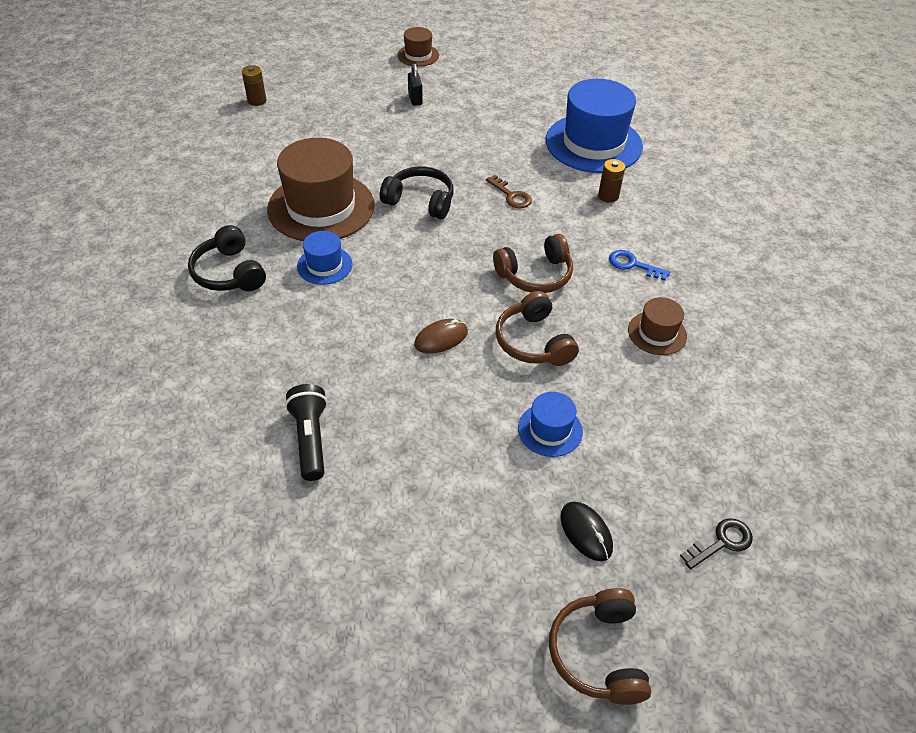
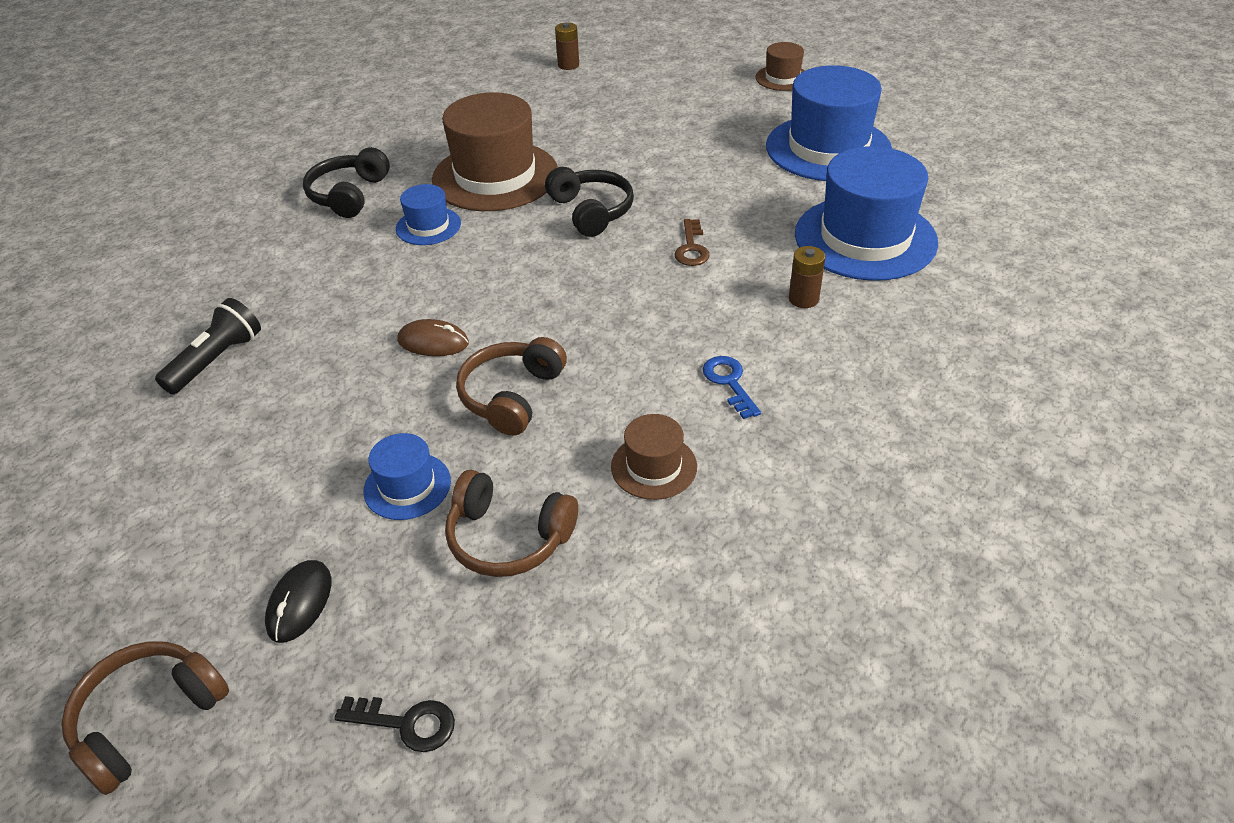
camera: 45 degrees right, 5 degrees down
black padlock [408,63,423,106] -> none
brown headphones [493,234,573,293] -> brown headphones moved to [445,470,578,577]
none -> blue hat [766,65,892,181]

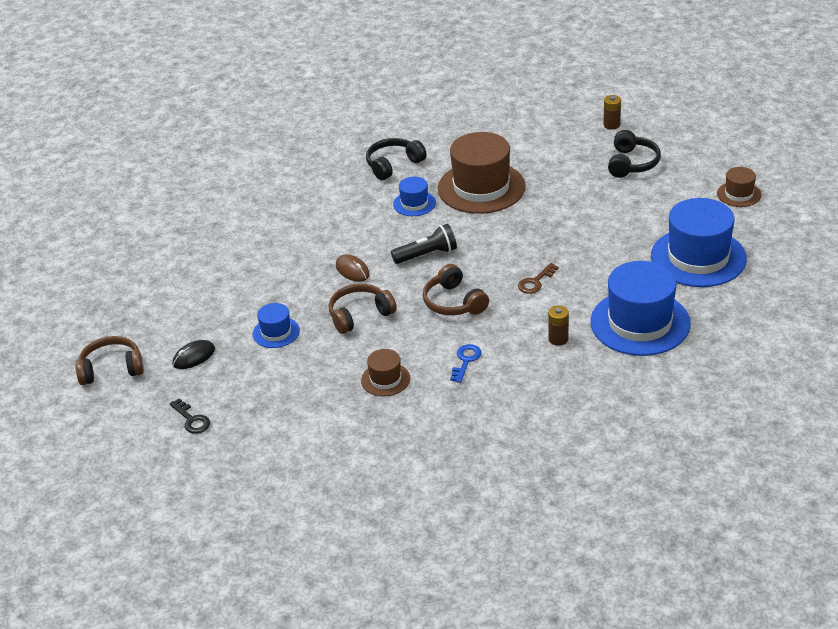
camera: 40 degrees right, 5 degrees down
black flashlight [155,298,261,394] -> black flashlight moved to [391,224,457,264]
brown headphones [445,470,578,577] -> brown headphones moved to [423,264,489,316]
black headphones [545,167,634,237] -> black headphones moved to [608,130,661,178]

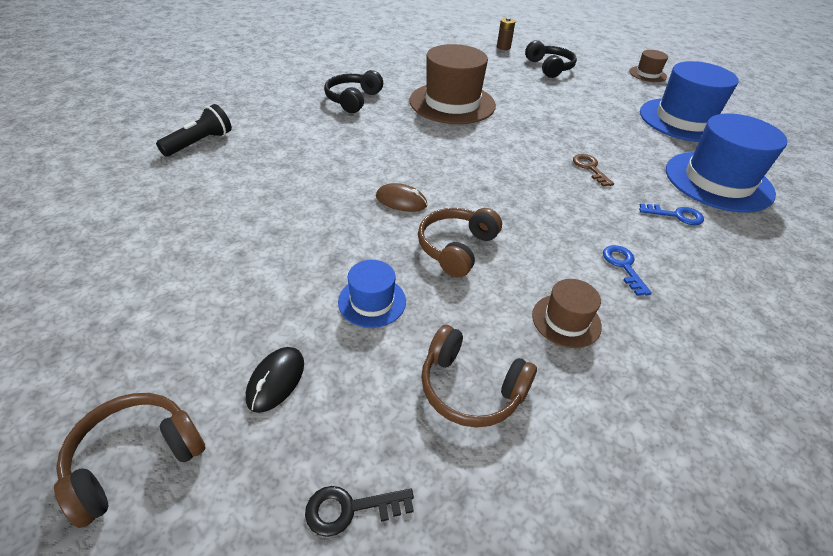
camera: 35 degrees left, 5 degrees up
black key [169,398,210,434] -> black key turned 150 degrees clockwise [305,486,414,537]
black flashlight [391,224,457,264] -> black flashlight moved to [156,104,232,156]
blue hat [393,177,436,216] -> none
brown headphones [423,264,489,316] -> brown headphones moved to [421,325,537,428]
brown key [518,263,559,294] -> brown key turned 150 degrees clockwise [573,154,614,187]
brown battery [548,305,569,346] -> blue key [639,203,704,225]

